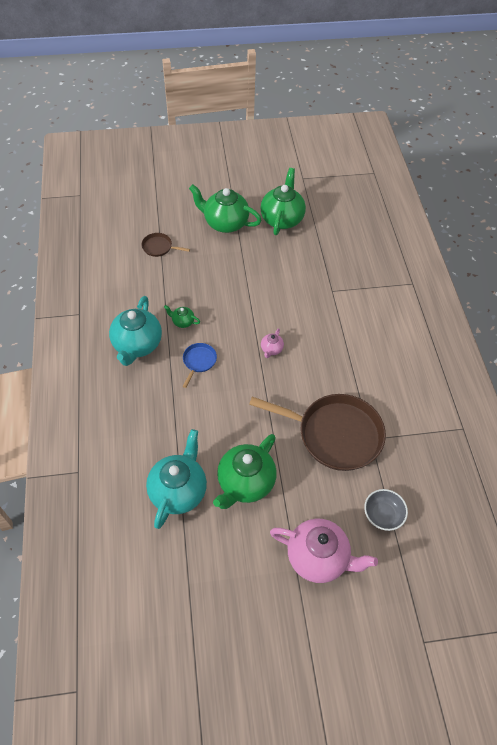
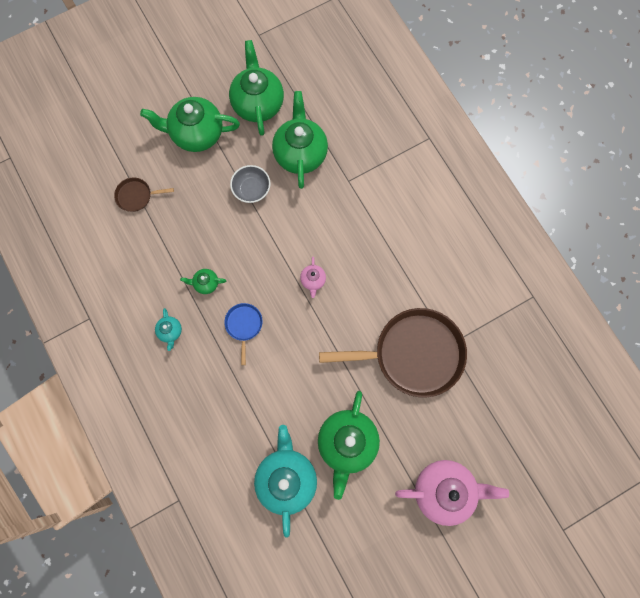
camera: 20 degrees left, 20 degrees up
turquoise teapot [109,296,162,366] -> turquoise teapot [155,308,182,351], size x0.45
grey bowl [364,489,408,531] -> grey bowl moved to [230,165,271,203]
none -> green teapot [272,91,328,189]

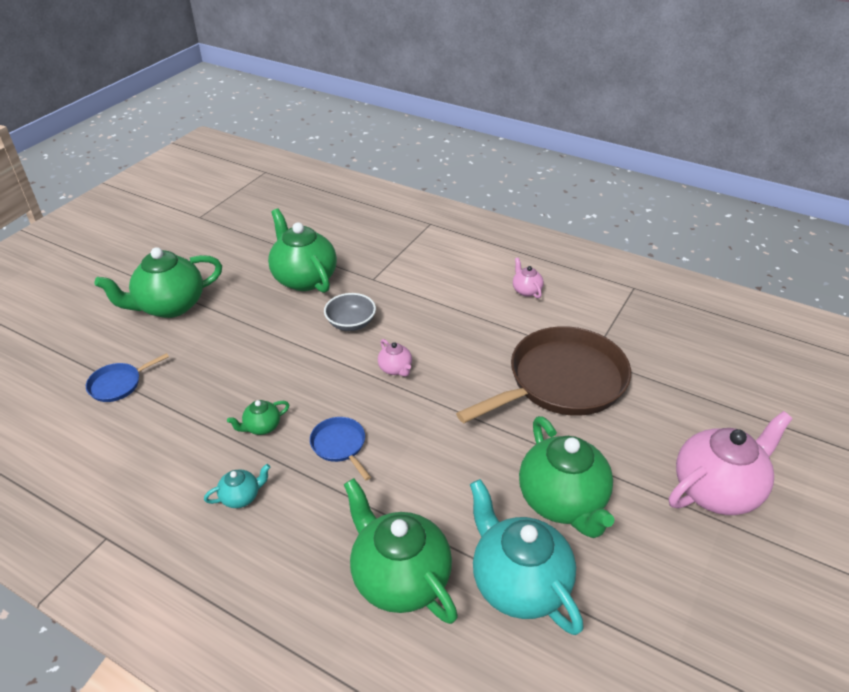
camera: 30 degrees left, 35 degrees down
brown pan [114,177,174,212] -> blue pan [86,353,169,402]
turquoise teapot [155,308,182,351] -> turquoise teapot turned 75 degrees counterclockwise [204,464,270,508]
green teapot [229,40,284,136] -> green teapot moved to [344,478,458,624]
grey bowl [230,165,271,203] -> grey bowl moved to [324,293,376,331]
none -> pink teapot [513,258,544,298]

